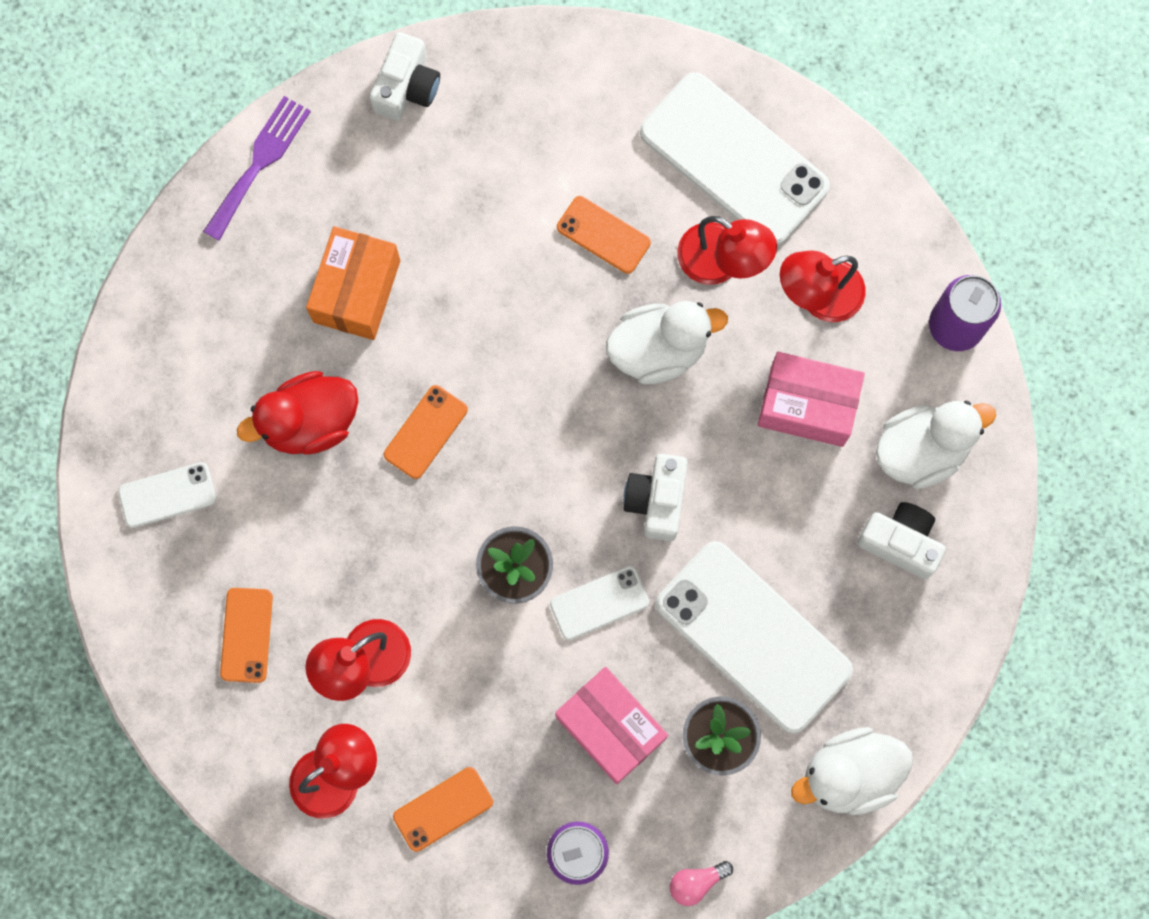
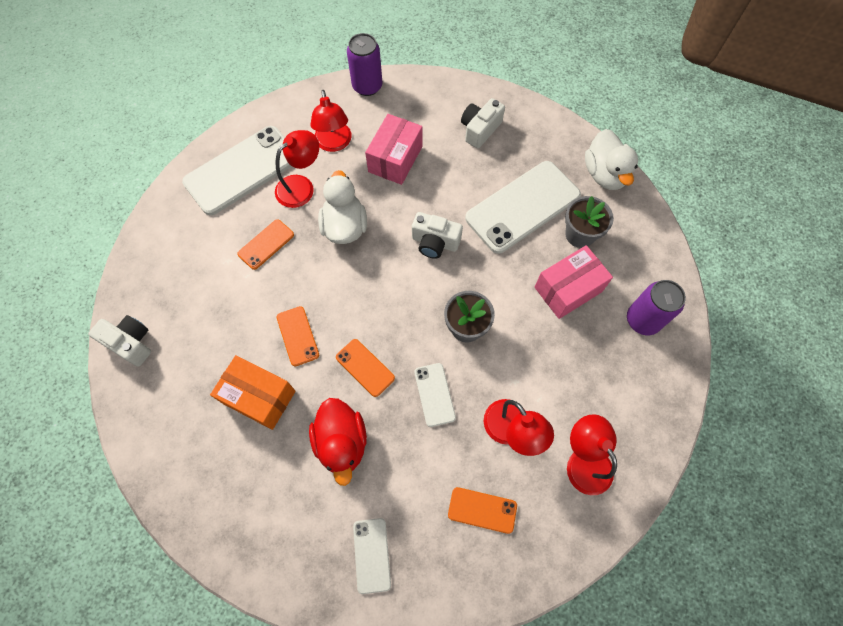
camera: 80 degrees left, 10 degrees down
purple fork [203,96,311,241] -> none
orange phone [393,767,493,852] -> orange phone moved to [277,306,319,366]
white phone [550,566,649,640] -> white phone moved to [414,363,456,427]
pink light bulb [670,861,733,906] -> none
white duck [876,401,996,489] -> none

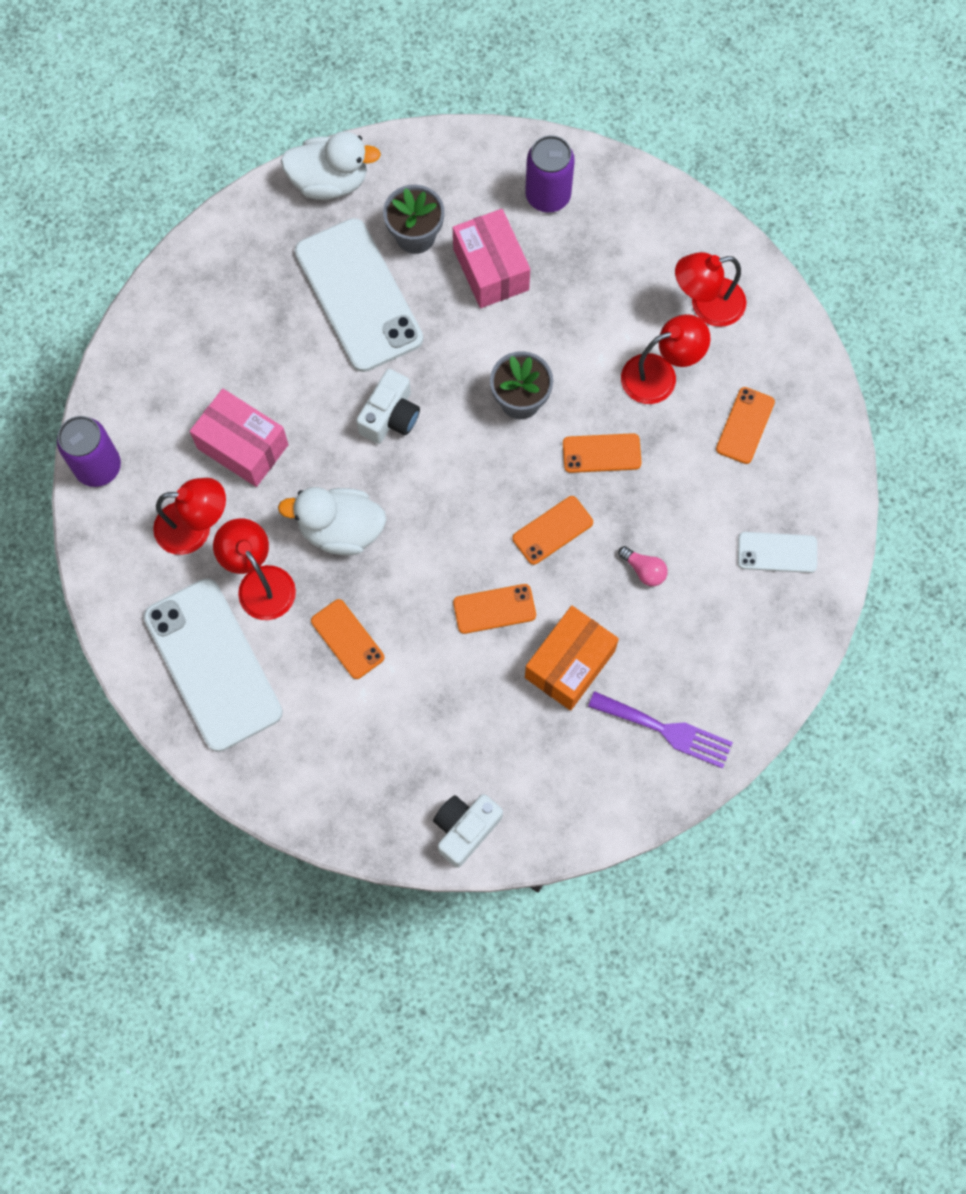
camera: 80 degrees left, 5 degrees up
red duck [309,398,367,486] -> pink light bulb [618,546,668,586]
white phone [414,363,456,427] -> orange phone [563,433,642,473]
white camera [461,98,505,149] -> none
none -> purple fork [588,691,733,769]

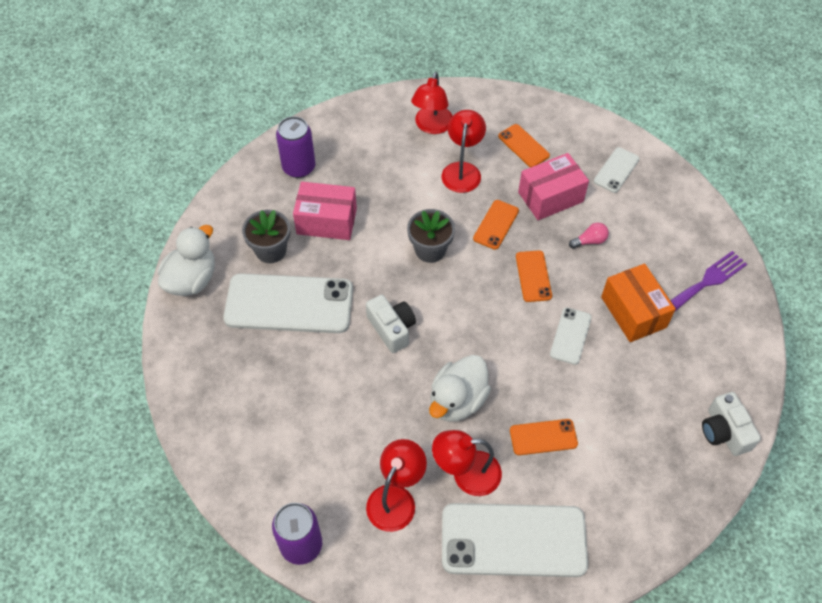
camera: 60 degrees left, 15 degrees down
pink box [190,389,289,487] -> pink box moved to [518,153,589,220]
orange phone [453,584,536,634] -> white phone [550,307,592,365]

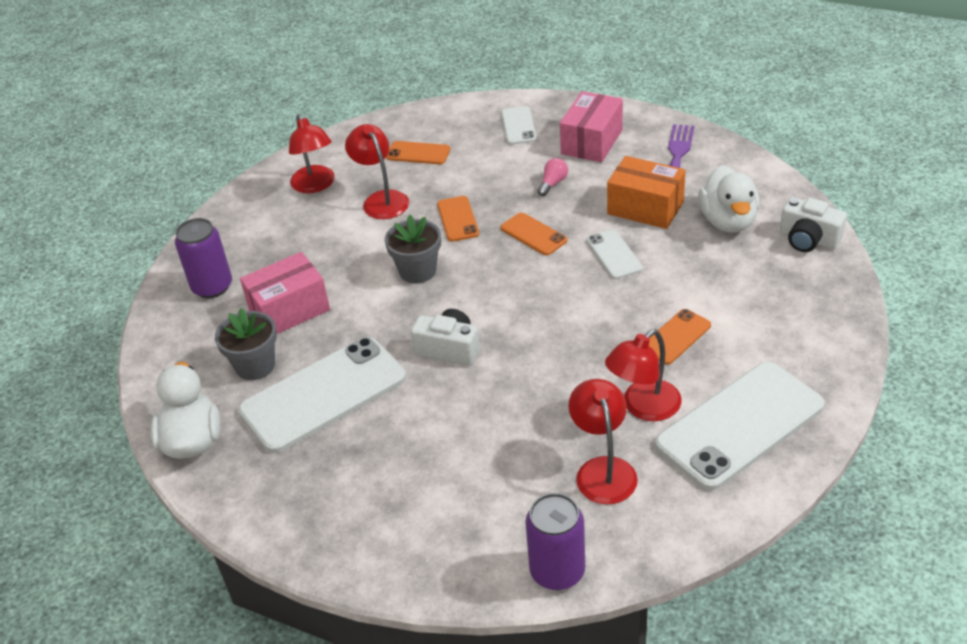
camera: 35 degrees left, 15 degrees down
white duck [429,355,491,422] -> white duck moved to [698,165,759,233]
pink box [518,153,589,220] -> pink box moved to [560,91,623,162]

